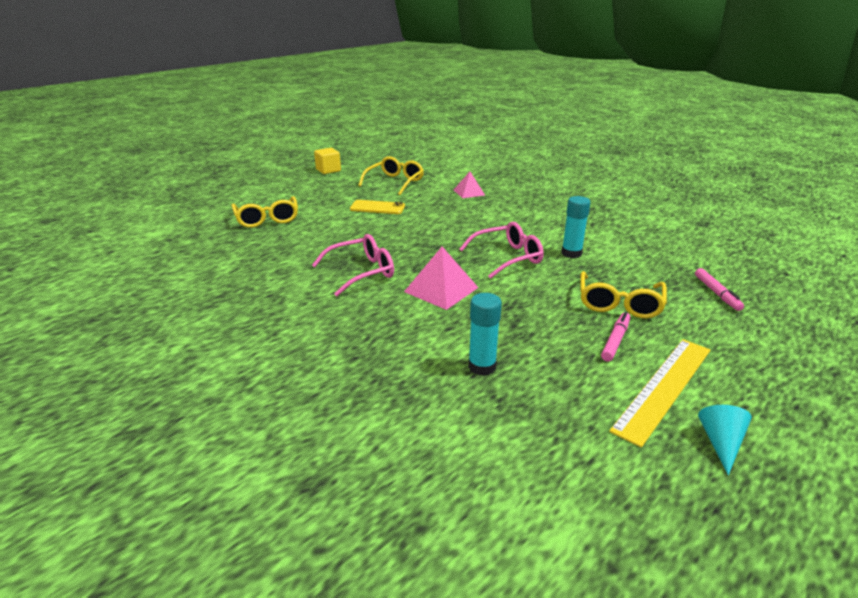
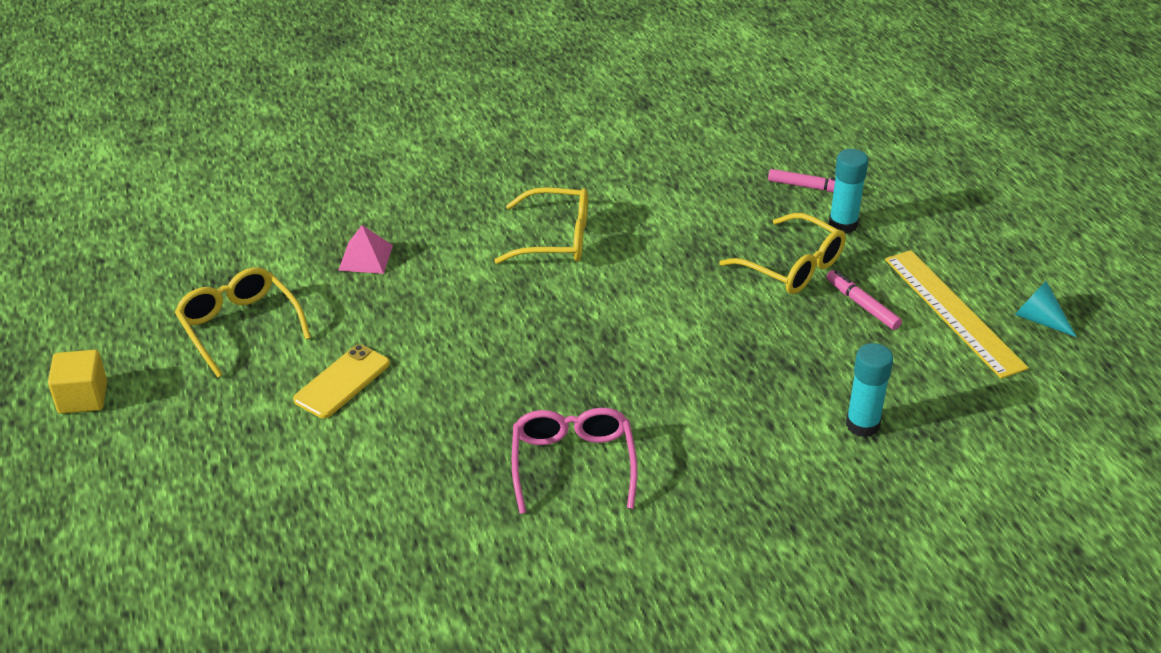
camera: 65 degrees left, 10 degrees up
yellow glasses [231,196,298,228] -> yellow glasses moved to [494,187,588,264]
pink pyramid [404,247,479,310] -> none
pink glasses [459,222,544,279] -> none
turquoise glue stick [561,196,591,258] -> turquoise glue stick moved to [829,149,869,234]

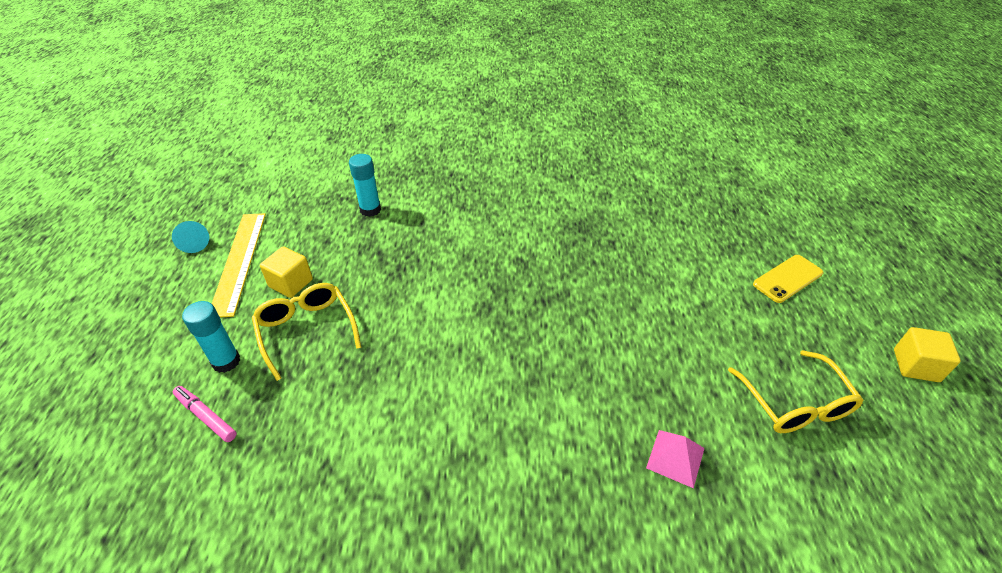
camera: 160 degrees left, 5 degrees up
yellow phone [293,345,390,418] -> yellow phone moved to [753,255,823,303]
yellow glasses [494,187,588,264] -> none
pink glasses [512,408,637,514] -> none
pink marker [826,270,902,330] -> yellow cube [260,246,313,298]

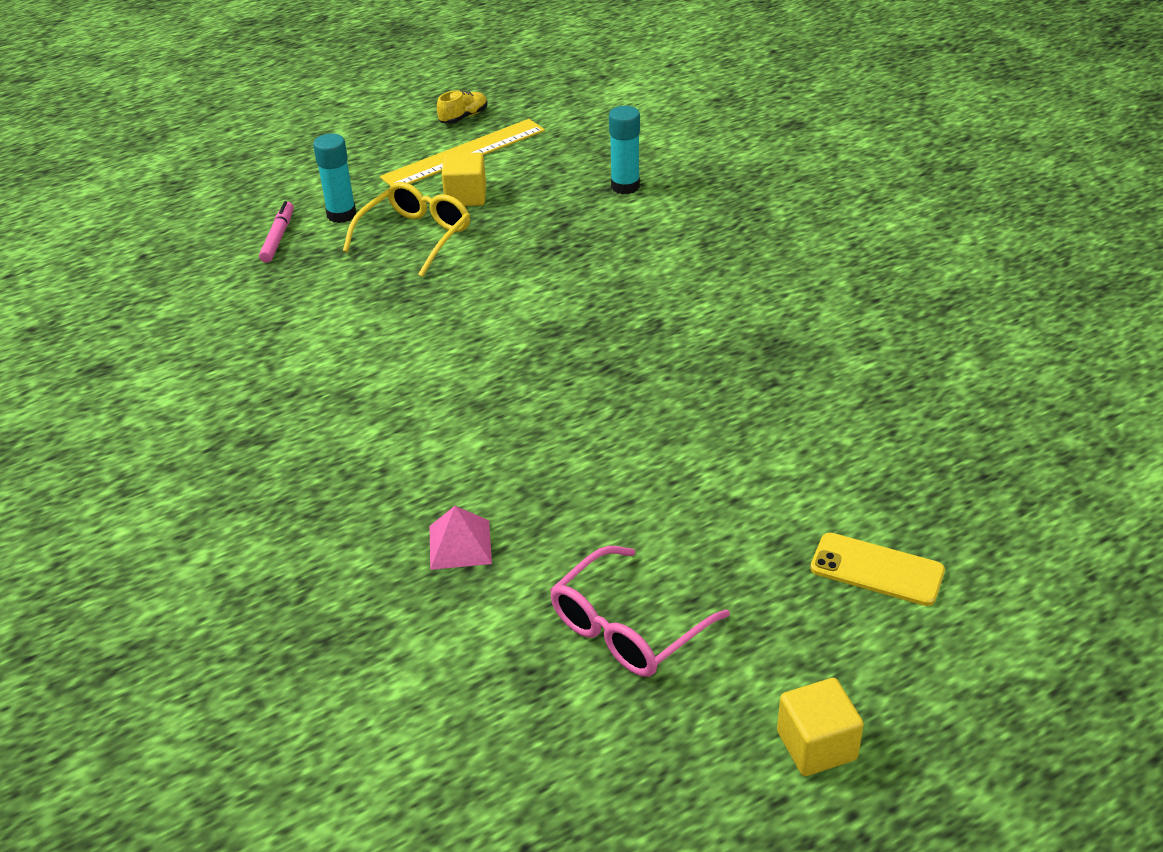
camera: 60 degrees right, 5 degrees down
turquoise cone [172,221,209,253] -> yellow shoe [437,90,488,124]
yellow glasses [728,350,864,433] -> pink glasses [550,546,730,677]

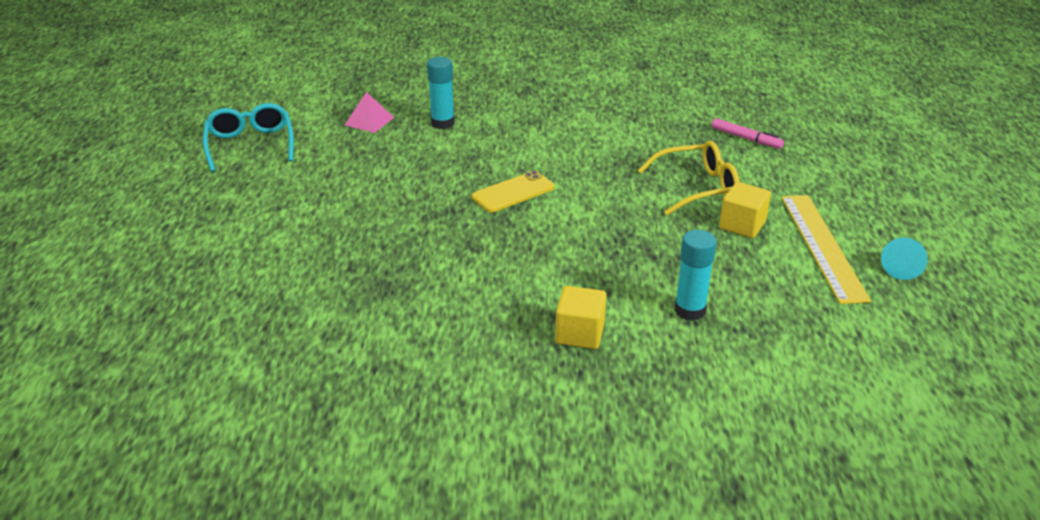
camera: 120 degrees right, 5 degrees down
turquoise glue stick [313,134,356,223] -> turquoise glue stick moved to [427,57,455,129]
yellow glasses [343,182,470,277] -> yellow glasses turned 75 degrees counterclockwise [638,141,740,215]
yellow shoe [437,90,488,124] -> turquoise cone [881,237,928,280]
pink glasses [550,546,730,677] -> turquoise glasses [203,103,294,172]
yellow cube [777,678,864,776] -> yellow cube moved to [555,286,606,349]
yellow phone [810,533,945,606] -> yellow phone moved to [472,171,555,212]

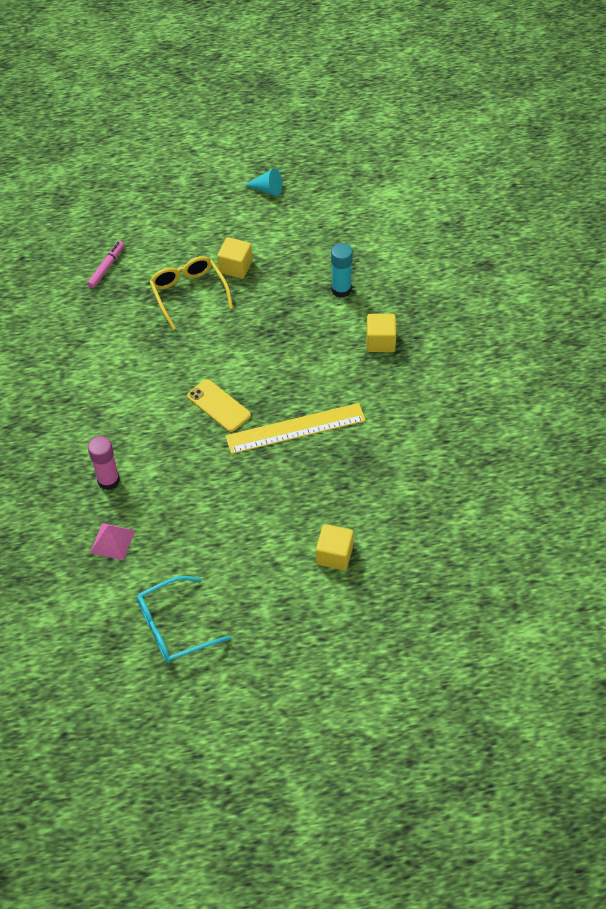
camera: 100 degrees left, 20 degrees up
turquoise glue stick [427,57,455,129] -> pink glue stick [88,436,120,490]
yellow ruler [781,195,871,304] -> yellow ruler moved to [226,403,366,454]
none -> yellow cube [316,524,354,570]

